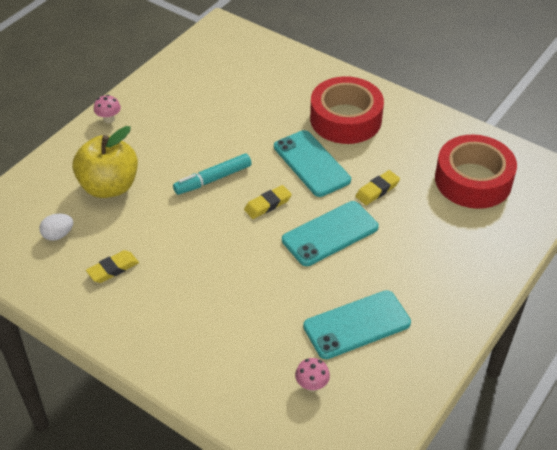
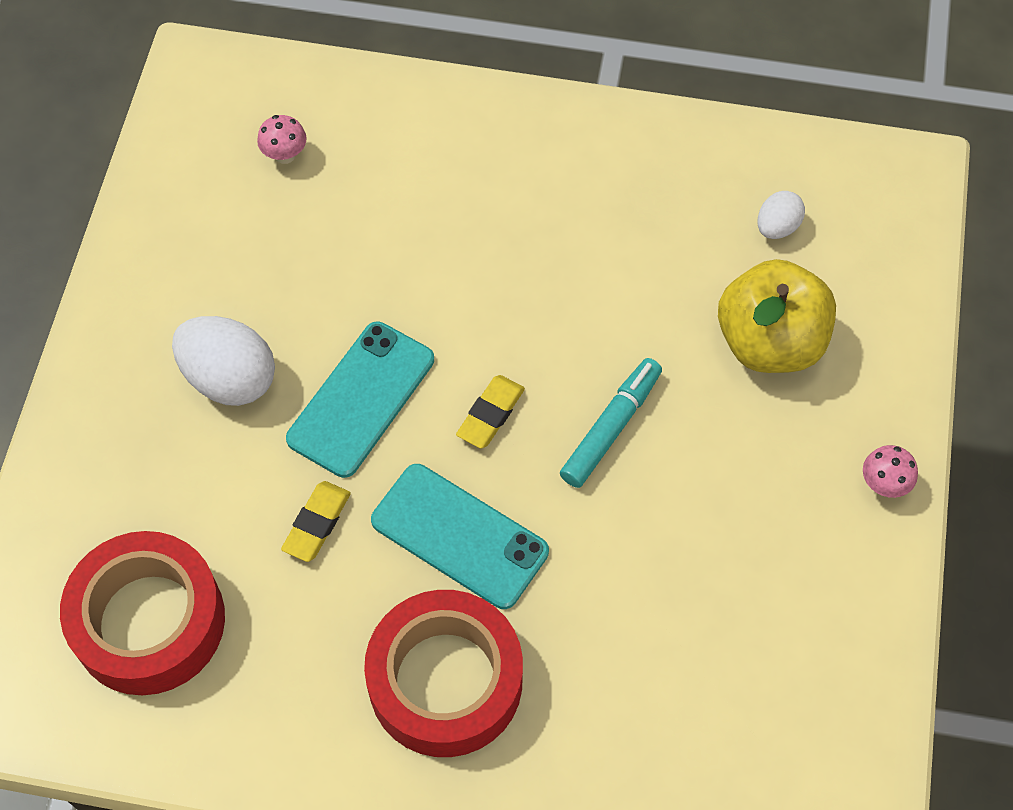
camera: 155 degrees right, 15 degrees up
yellow eraser [86,250,139,283] -> none
turquoise phone [303,290,411,359] -> none
none -> white egg [172,316,275,406]

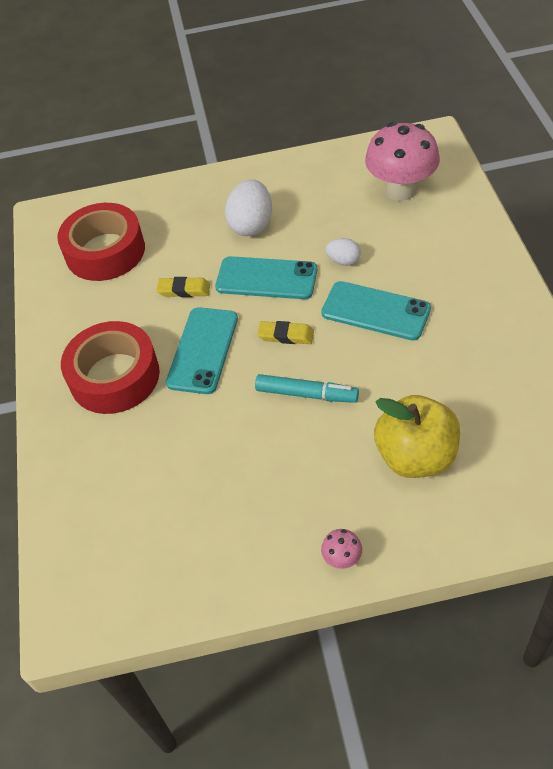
camera: 75 degrees right, 10 degrees down
pink mushroom [257,115,307,164] -> pink mushroom [365,122,440,201], size x2.44
white egg [758,191,805,239] -> white egg moved to [325,238,361,266]
none -> turquoise phone [321,281,431,341]

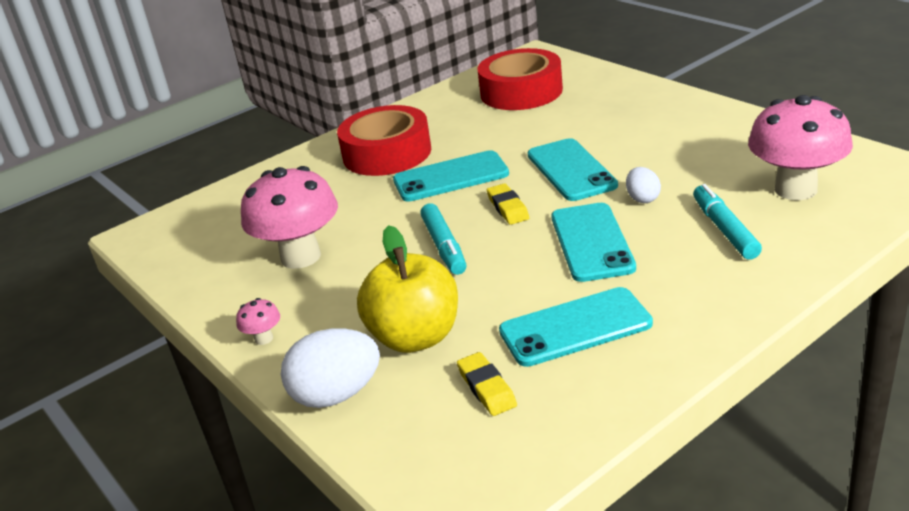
camera: 60 degrees right, 20 degrees down
yellow eraser [157,277,210,297] -> yellow eraser moved to [457,352,517,416]
white egg [225,179,272,236] -> white egg moved to [281,328,380,408]
none -> pink mushroom [241,166,338,269]
none -> turquoise phone [499,287,653,367]
none -> turquoise marker [693,184,762,260]

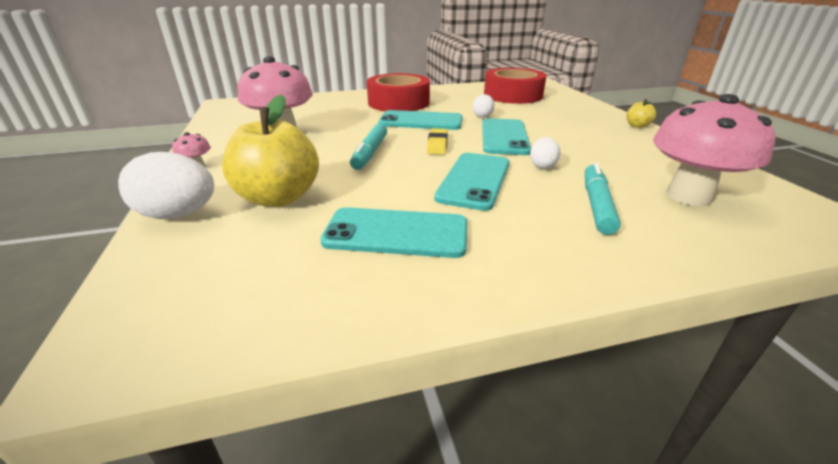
camera: 20 degrees right, 0 degrees up
yellow eraser [457,352,517,416] -> none
none -> white egg [473,94,495,118]
none -> yellow apple [626,99,656,128]

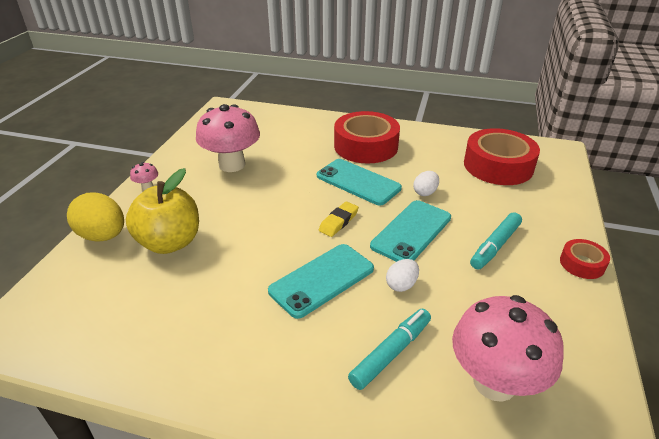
camera: 30 degrees right, 5 degrees up
white egg [118,152,214,219] -> yellow egg [67,192,124,242]
turquoise phone [320,207,468,258] -> none
turquoise marker [350,123,387,170] -> turquoise marker moved to [470,212,522,269]
yellow apple [626,99,656,128] -> red tape [560,239,610,279]

